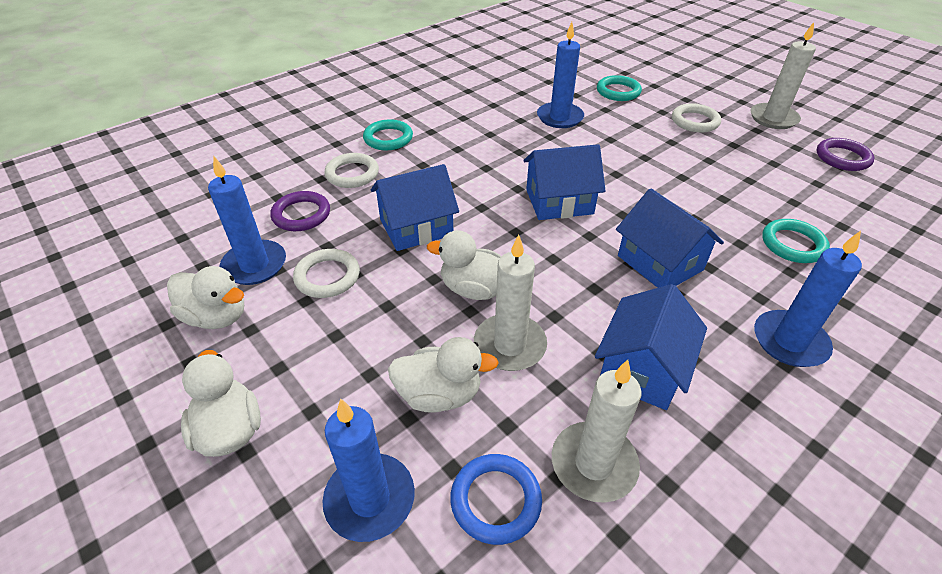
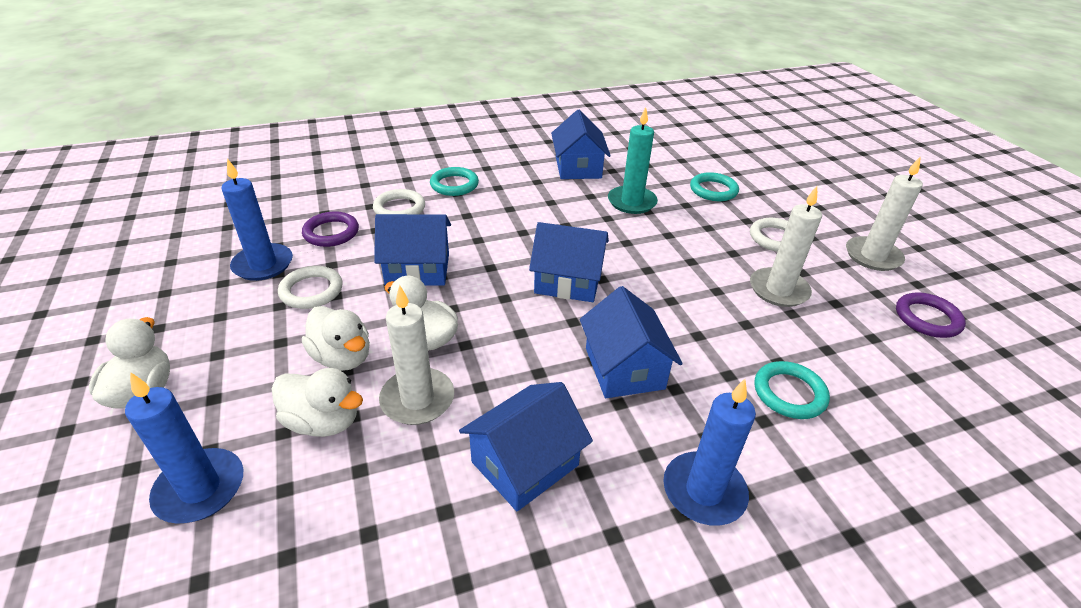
camera: 20 degrees right, 5 degrees down
white duck [167,266,244,329] -> white duck moved to [302,306,370,371]
blue ring [450,454,542,545] -> none
blue candle [537,22,584,128] -> turquoise candle [608,107,658,214]
white candle [552,360,642,503] -> white candle moved to [750,186,822,307]
none -> blue house [551,110,611,179]

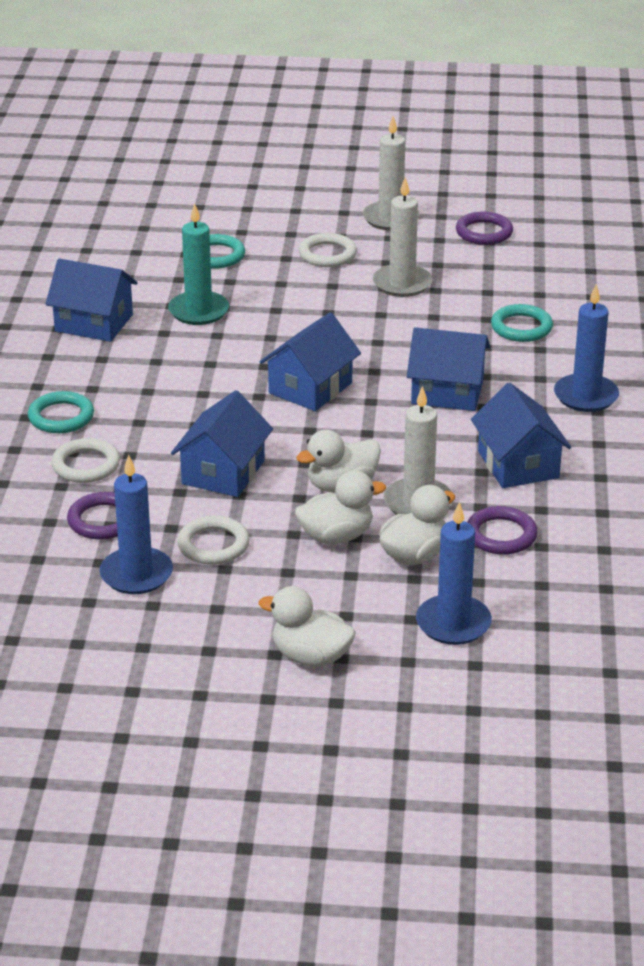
camera: 65 degrees left, 5 degrees down
none -> purple ring [467,506,538,555]

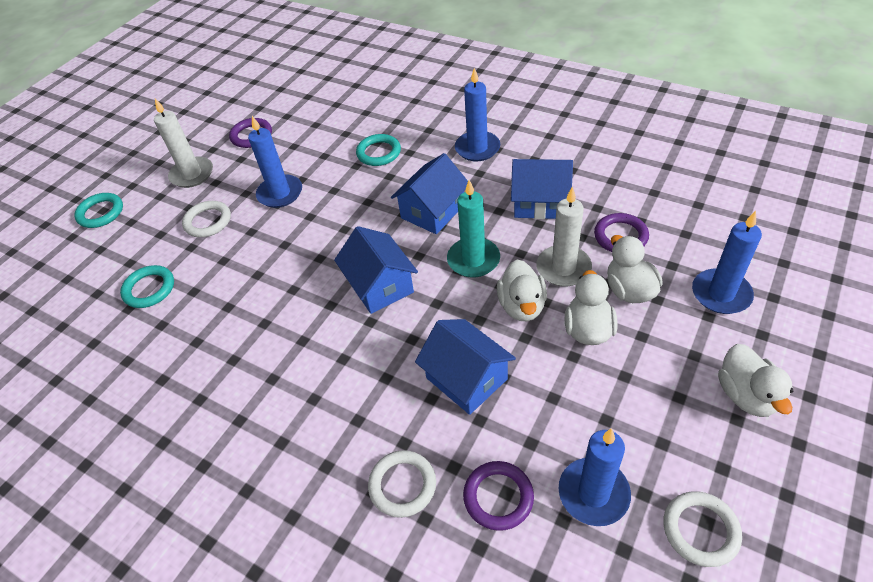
camera: 60 degrees left, 15 degrees up
turquoise ring [28,391,94,433] -> turquoise ring moved to [74,193,123,228]
blue house [46,259,138,342] -> none
turquoise candle [168,203,229,325] -> turquoise candle moved to [447,180,500,278]
white ring [177,516,249,565] -> white ring moved to [663,491,742,567]
white duck [259,586,356,667] -> white duck turned 60 degrees counterclockwise [718,344,794,417]
white candle [373,177,432,297] -> blue candle [248,116,302,208]

